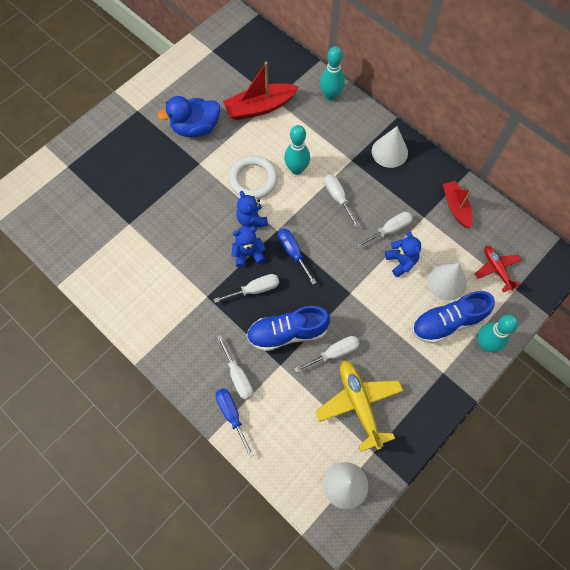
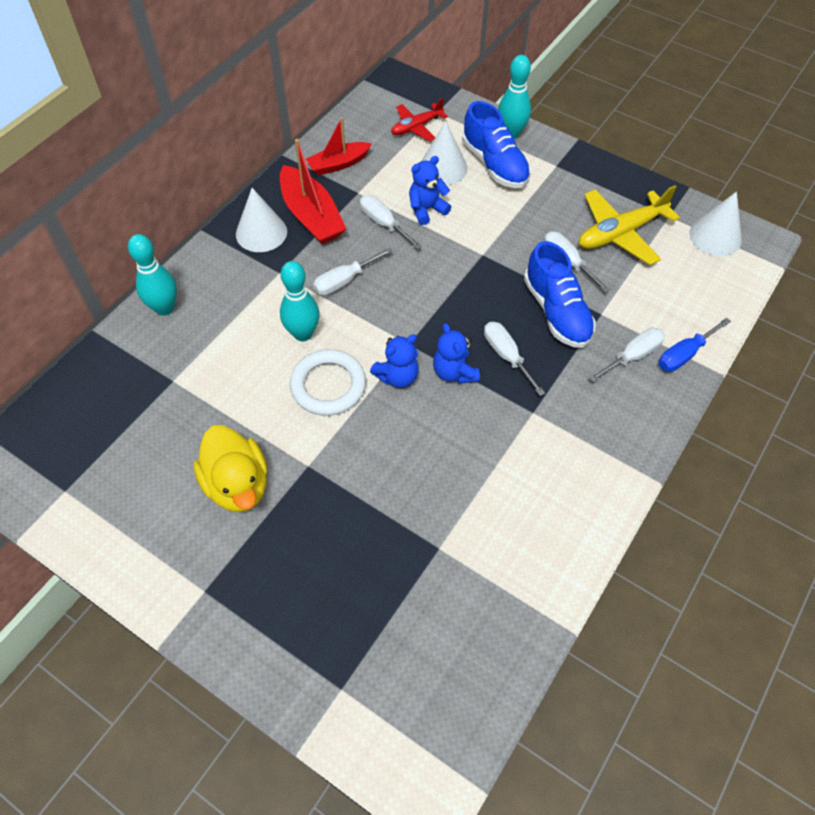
camera: 100 degrees left, 10 degrees down
blue duck [157,96,220,137] -> yellow duck [193,425,268,512]
red boat [223,62,299,120] -> red boat moved to [280,139,346,245]
blue screwdriver [278,228,317,285] -> none

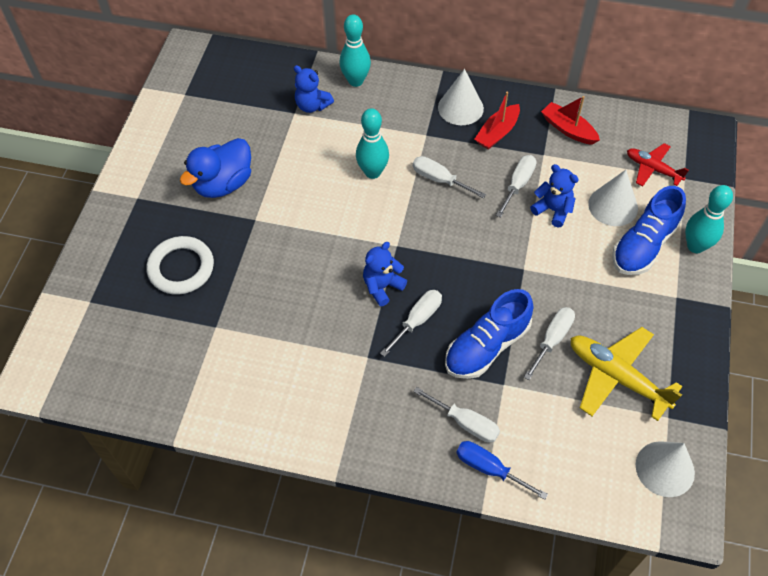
camera: 70 degrees right, 0 degrees up
yellow duck [193,425,268,512] -> blue duck [180,138,251,198]
red boat [280,139,346,245] -> red boat [474,92,520,150], size x0.65
white ring [290,349,366,416] -> white ring moved to [146,236,214,295]
blue teddy bear [370,334,419,388] -> blue teddy bear moved to [294,65,334,113]

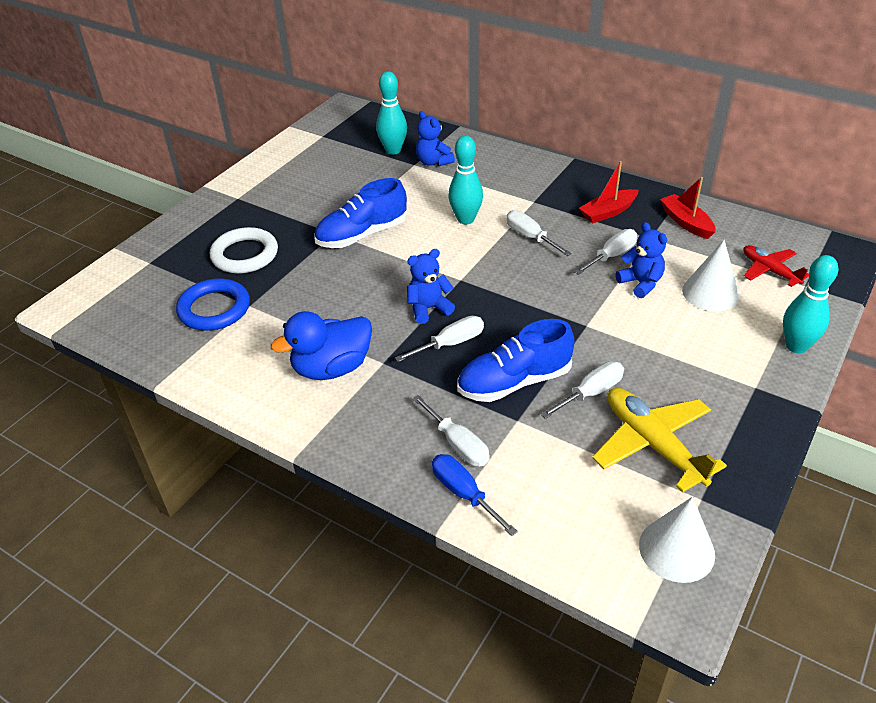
camera: 20 degrees right, 15 degrees down
blue duck [180,138,251,198] -> blue duck moved to [271,311,372,380]
turquoise bowling pin [339,15,371,87] -> turquoise bowling pin moved to [376,71,407,155]
white cone [438,69,484,125] -> none
blue shoe [612,186,686,275] -> blue shoe moved to [314,178,407,248]
none -> blue ring [176,278,250,331]

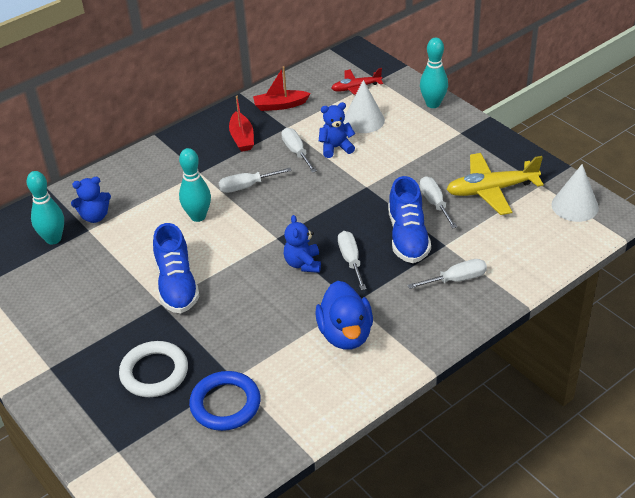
camera: 70 degrees left, 0 degrees up
blue screwdriver [432,454,518,536] -> none

